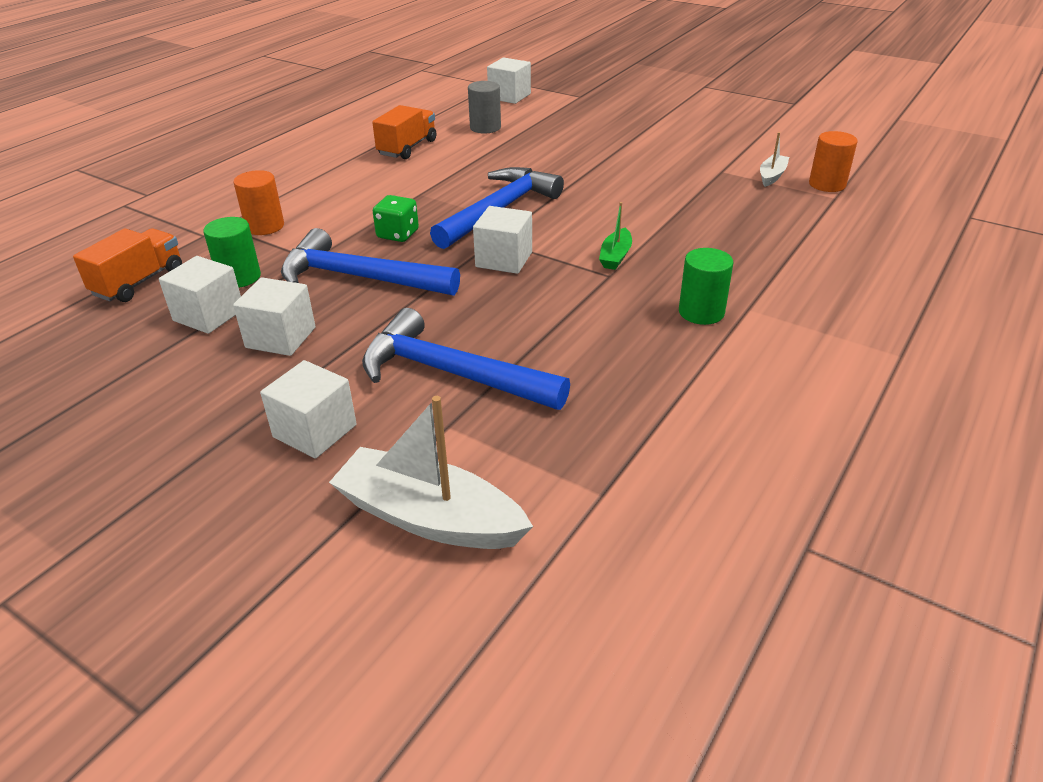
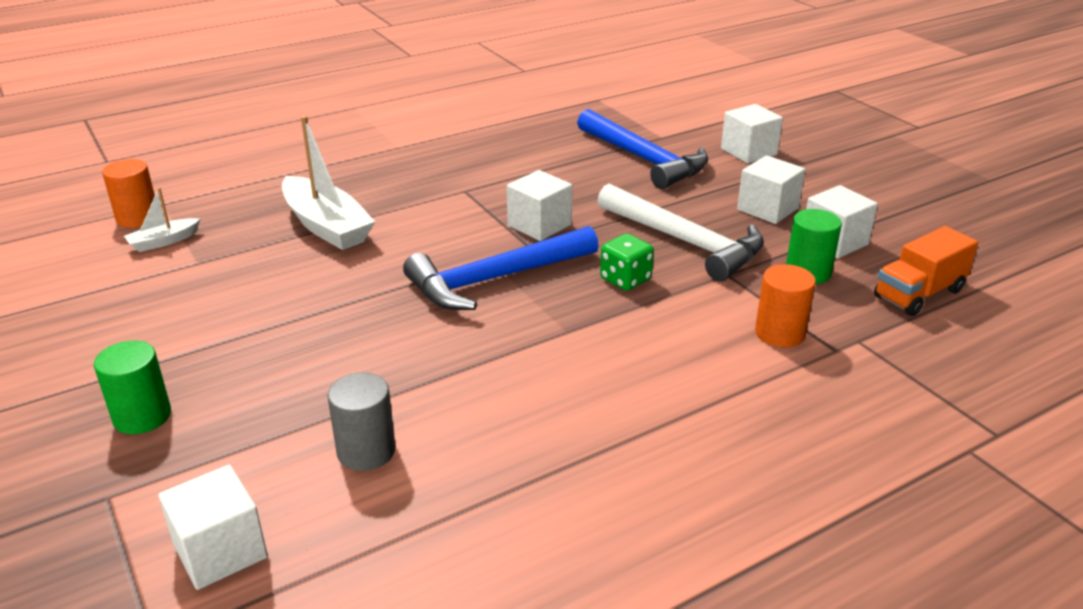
camera: 155 degrees left, 5 degrees down
blue hammer [281,228,460,296] -> white hammer [597,183,764,281]
white boat [329,396,533,549] -> white boat moved to [282,116,375,250]
orange truck [372,105,436,159] -> none
green boat [599,202,632,270] -> none
green cylinder [679,248,733,325] -> green cylinder moved to [94,340,171,434]

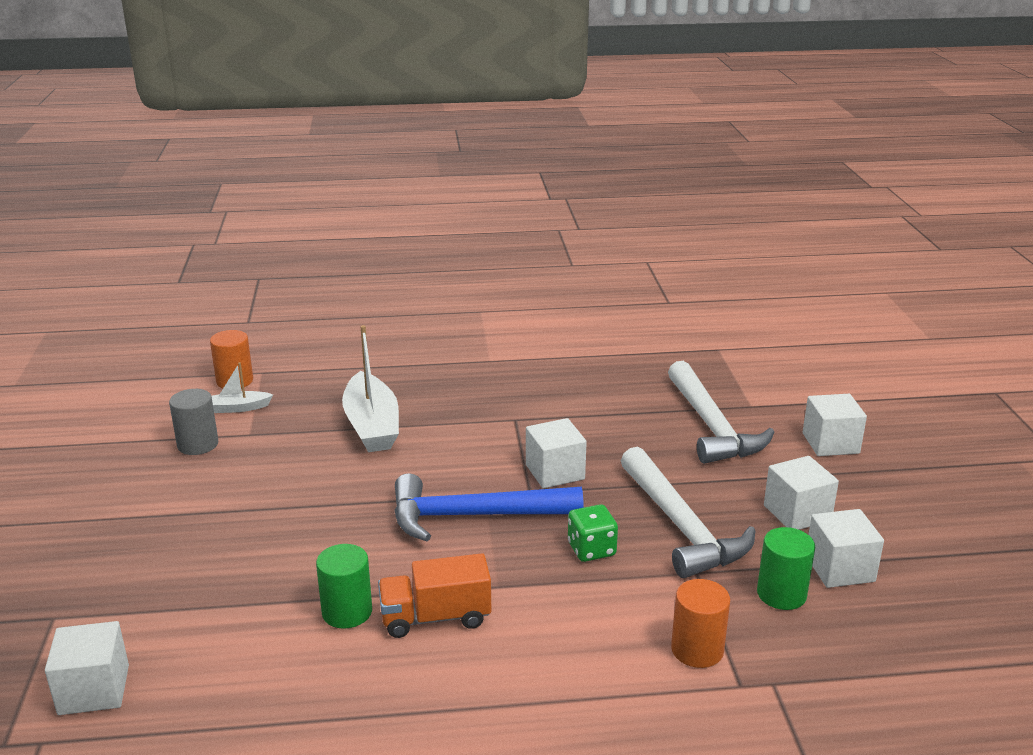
camera: 25 degrees right, 5 degrees down
green cylinder [94,340,171,434] -> green cylinder moved to [316,544,372,629]
grey cylinder [327,373,396,471] -> grey cylinder moved to [169,389,218,455]
blue hammer [577,109,708,189] -> white hammer [668,361,774,464]
orange truck [874,226,978,316] -> orange truck moved to [378,553,491,638]

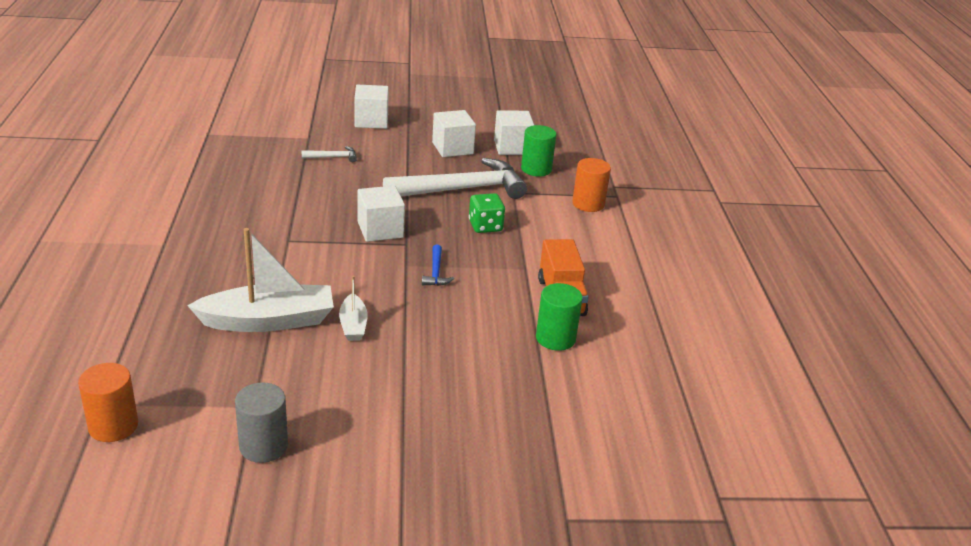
camera: 90 degrees left, 5 degrees up
white cube [45,621,129,715] -> none
white boat [212,362,273,413] -> white boat moved to [339,276,368,341]
blue hammer [394,473,583,541] -> blue hammer [422,245,454,286], size x0.41
white hammer [668,361,774,464] -> white hammer [301,146,357,162], size x0.41

